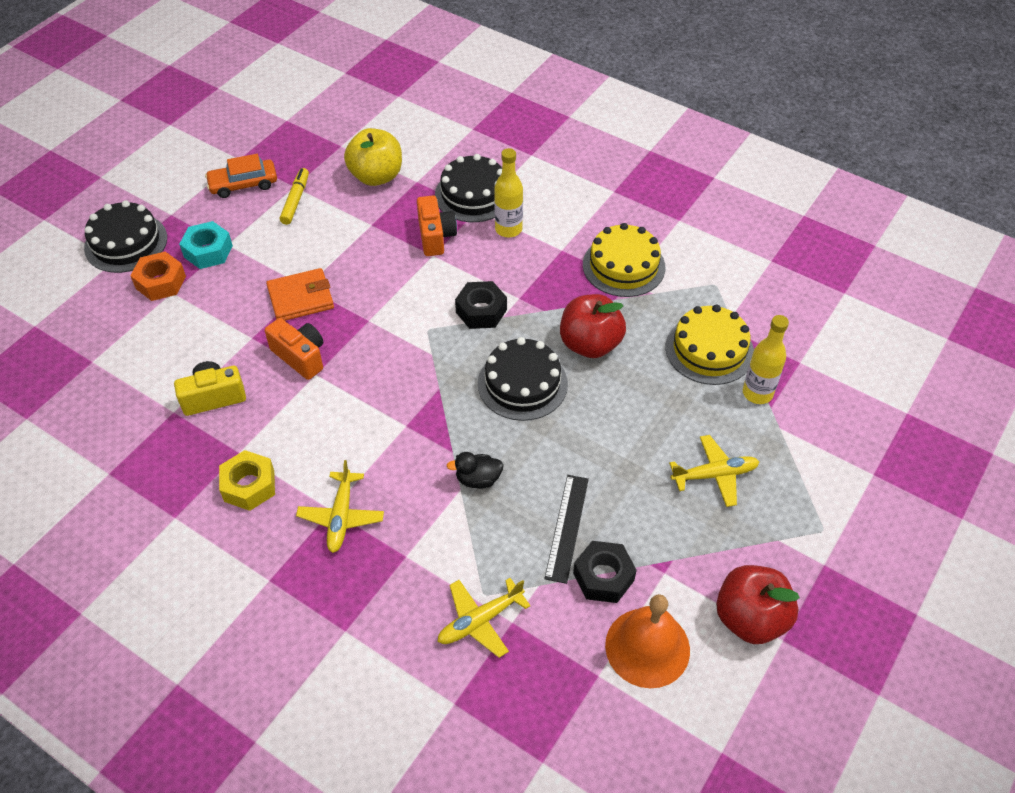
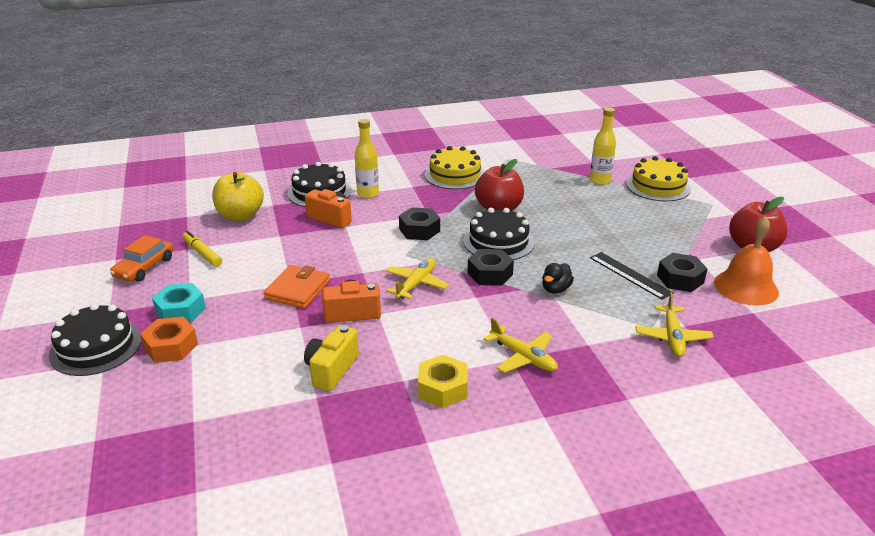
camera: 50 degrees left, 20 degrees down
yellow cake [666,305,754,385] -> yellow cake moved to [626,156,691,201]
yellow plane [669,435,759,507] -> yellow plane moved to [386,258,449,299]
none -> black nut [468,249,514,286]

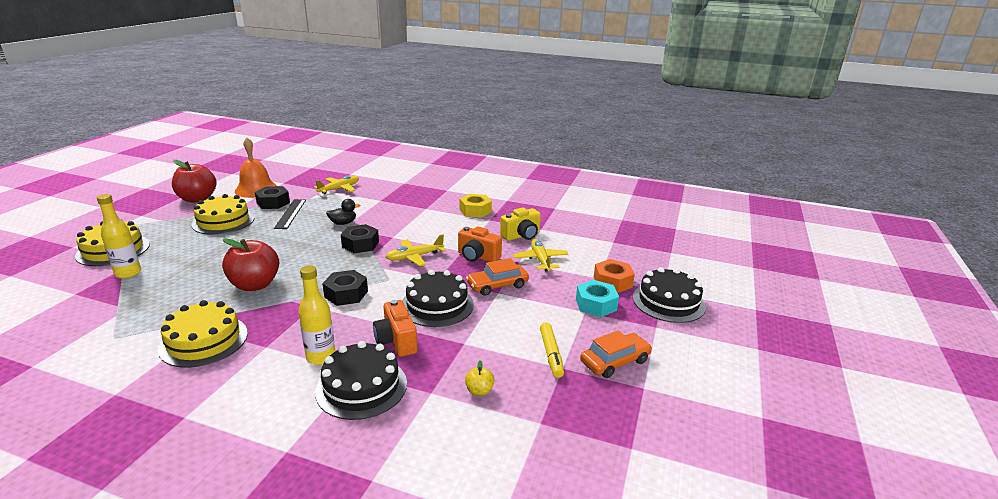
camera: 145 degrees left, 5 degrees down
yellow apple [212,172,264,221] -> yellow apple [465,360,494,396], size x0.44
orange wallet [263,265,330,309] -> orange car [466,258,529,296]
black cake [463,208,535,260] -> black cake moved to [402,270,474,327]
yellow plane [483,318,558,373] -> yellow plane moved to [513,239,569,271]
none -> yellow cake [191,194,255,235]

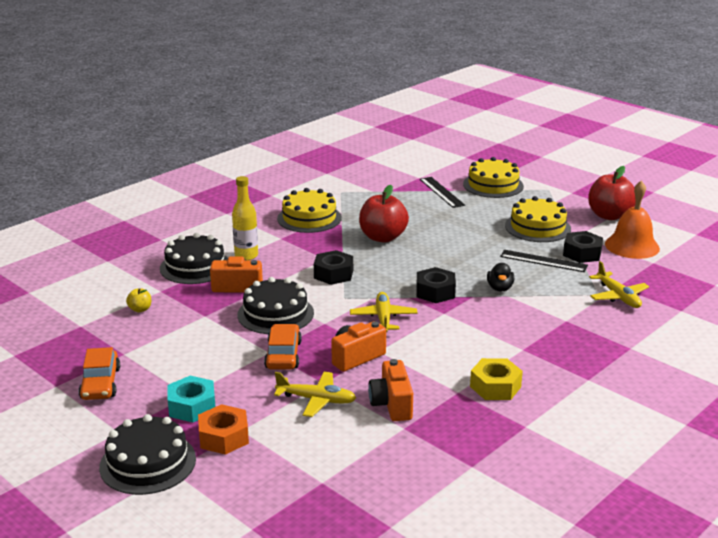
camera: 115 degrees right, 0 degrees up
yellow bottle [97,194,141,279] -> black ruler [420,177,465,208]
yellow camera [500,207,541,241] -> orange camera [368,359,413,421]
yellow marker [540,322,564,378] -> none

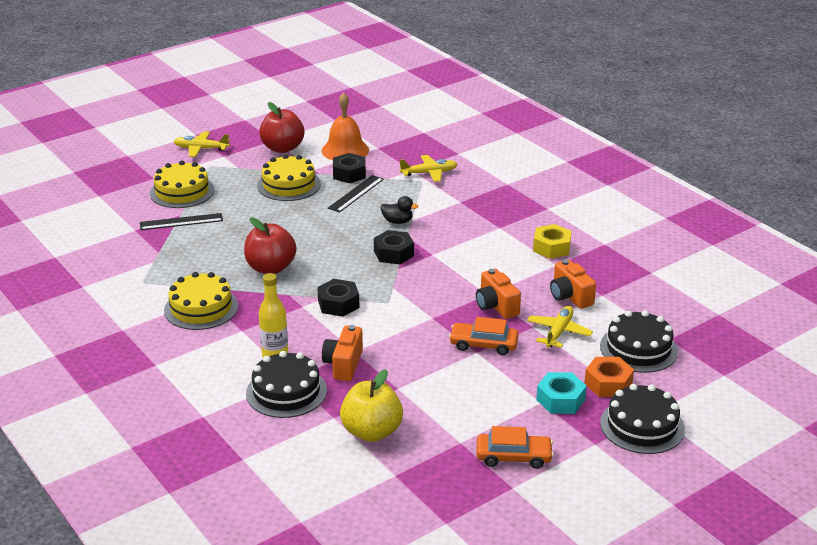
camera: 80 degrees left, 5 degrees up
yellow apple [126,288,151,313] -> yellow apple [340,369,403,442], size x2.26
black cake [237,277,314,334] -> black cake moved to [600,310,678,373]
yellow plane [350,292,418,333] -> yellow plane moved to [173,131,230,157]
orange camera [368,359,413,421] -> orange camera turned 60 degrees clockwise [550,259,596,309]

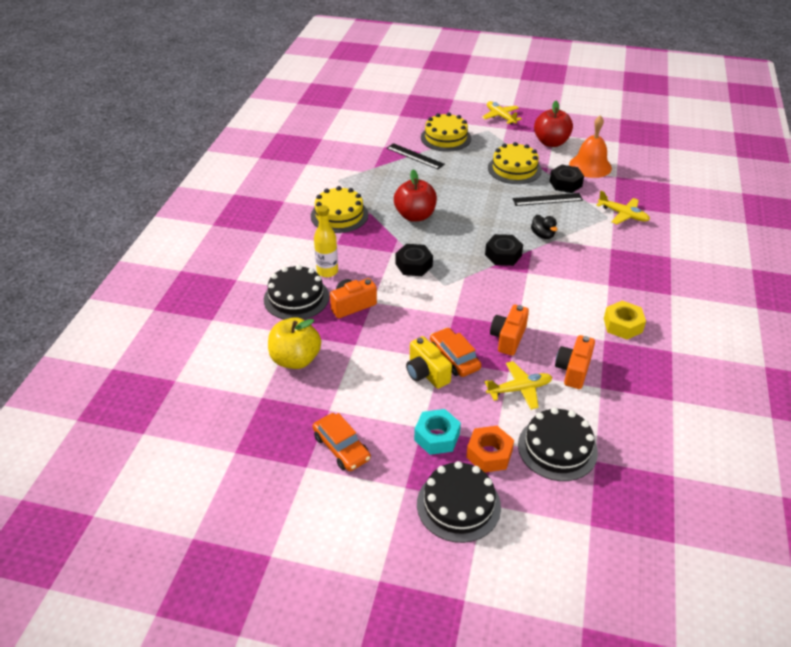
camera: 50 degrees right, 10 degrees up
none -> yellow camera [406,336,452,389]

